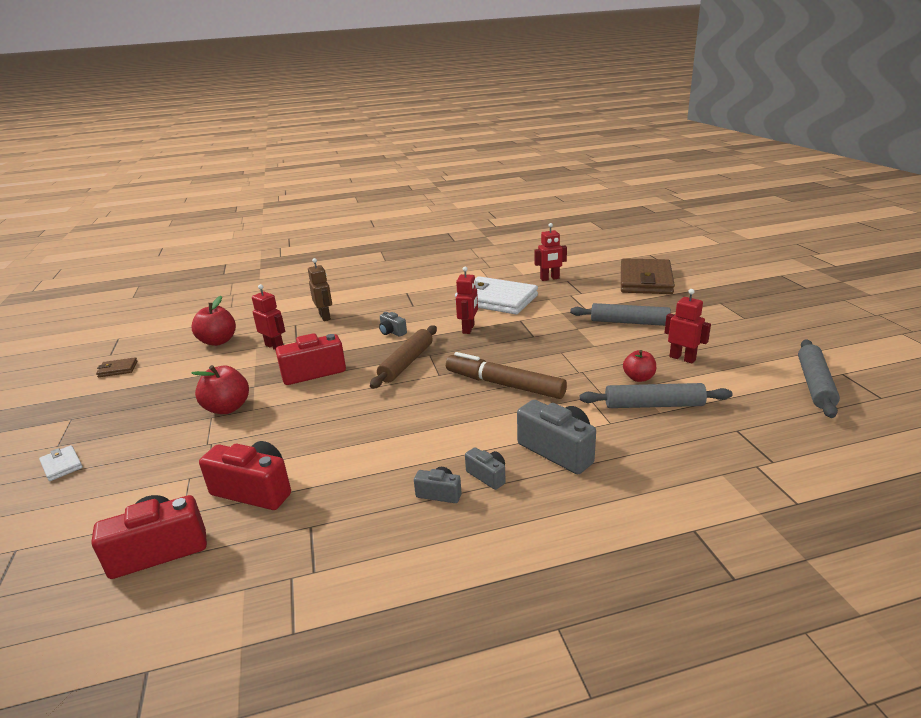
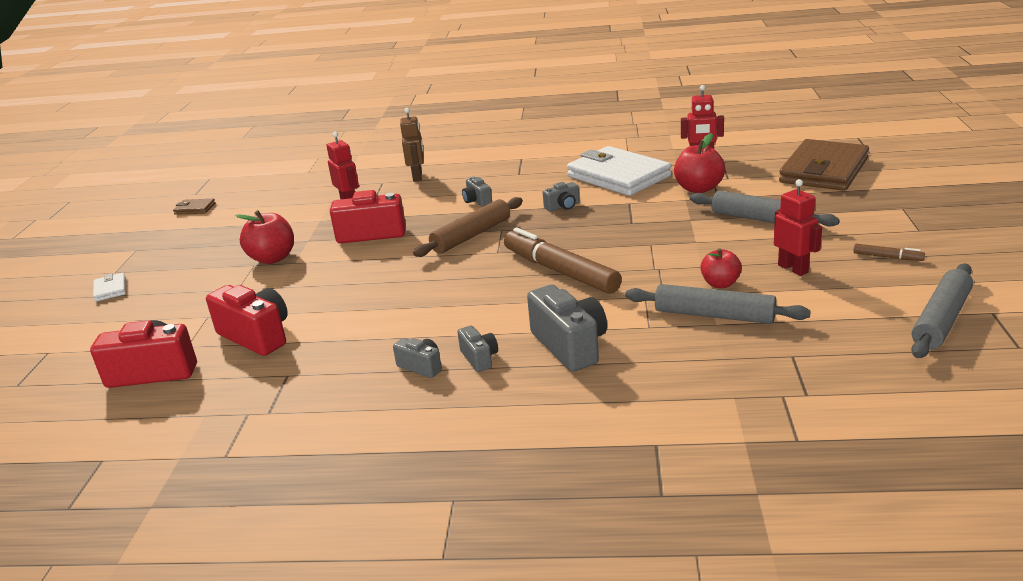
camera: 20 degrees right, 0 degrees up
red apple [191,296,236,346] -> red apple moved to [674,133,725,193]
red robot [456,267,478,334] -> grey camera [543,182,580,211]
none -> brown marker [853,244,925,261]

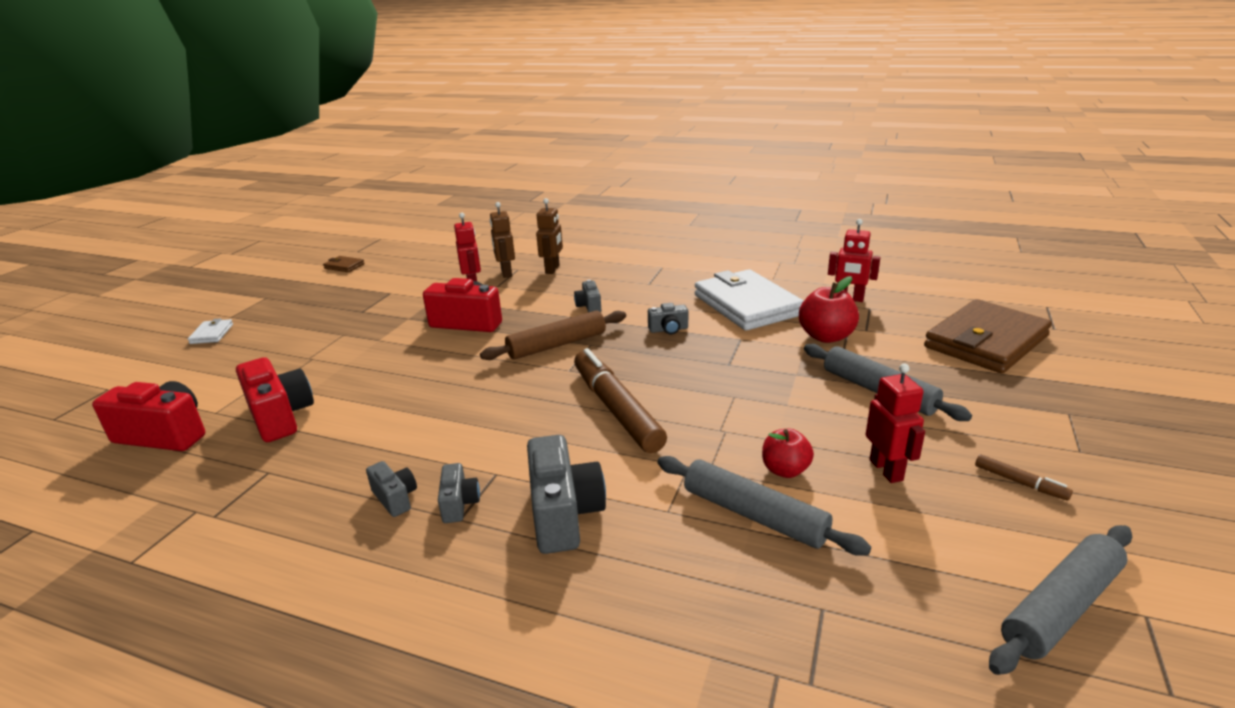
camera: 15 degrees right, 0 degrees up
red apple [235,210,294,264] -> none
none -> brown robot [490,202,515,278]

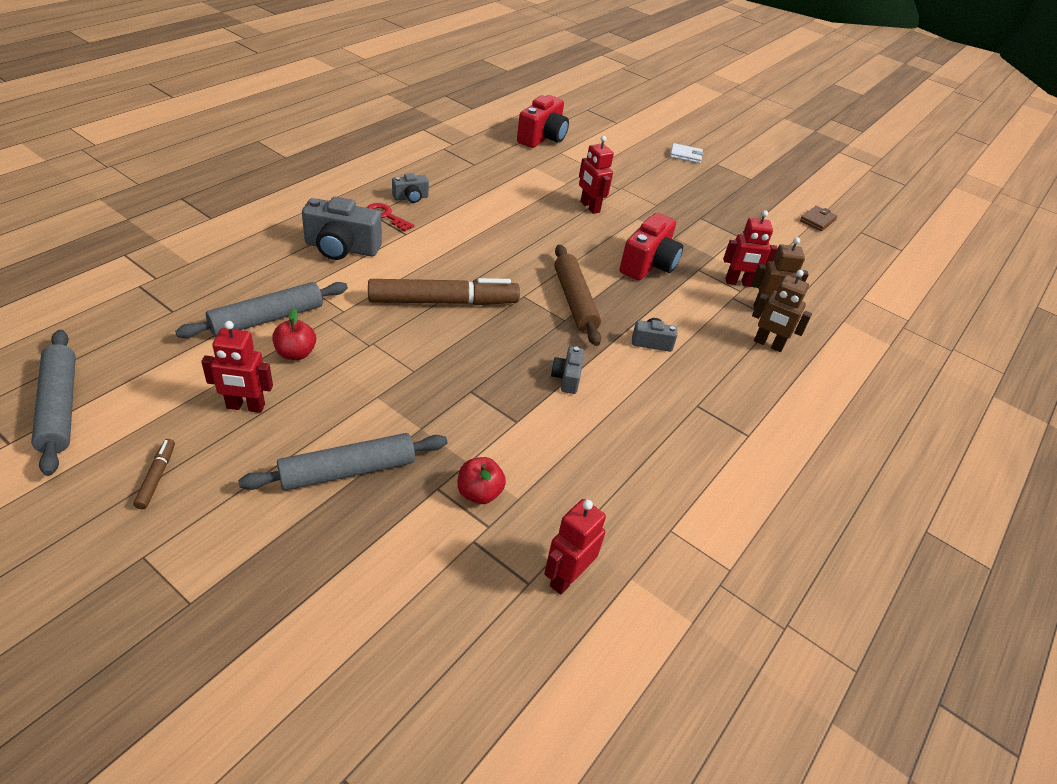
camera: 100 degrees right, 15 degrees up
red camera [236,357,314,442] -> none
grey camera [438,463,480,523] -> red key [367,203,414,231]
white wallet [695,269,804,331] -> none
red apple [799,276,859,343] -> red apple [458,457,506,504], size x0.65
brown wallet [924,299,1052,373] -> none
brown marker [975,454,1073,501] -> brown marker turned 120 degrees clockwise [133,439,175,509]
none -> red robot [579,136,614,214]

